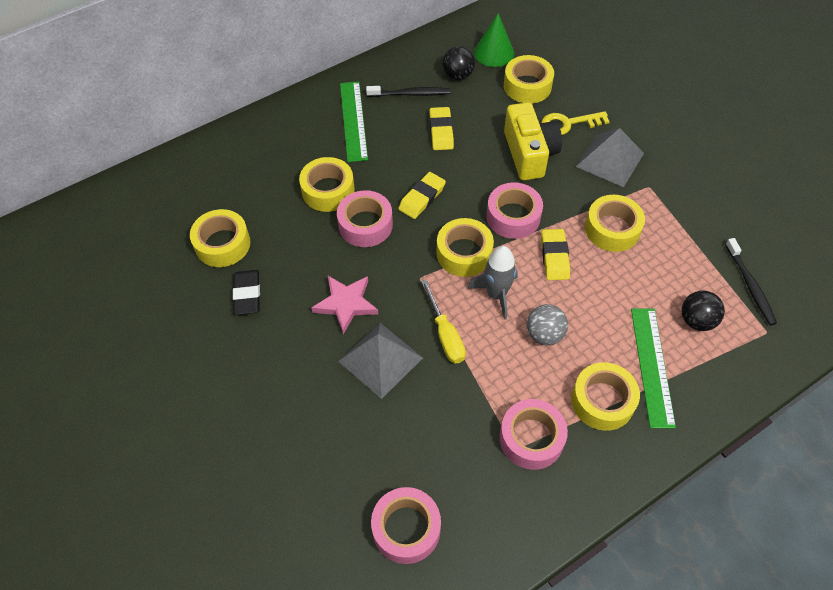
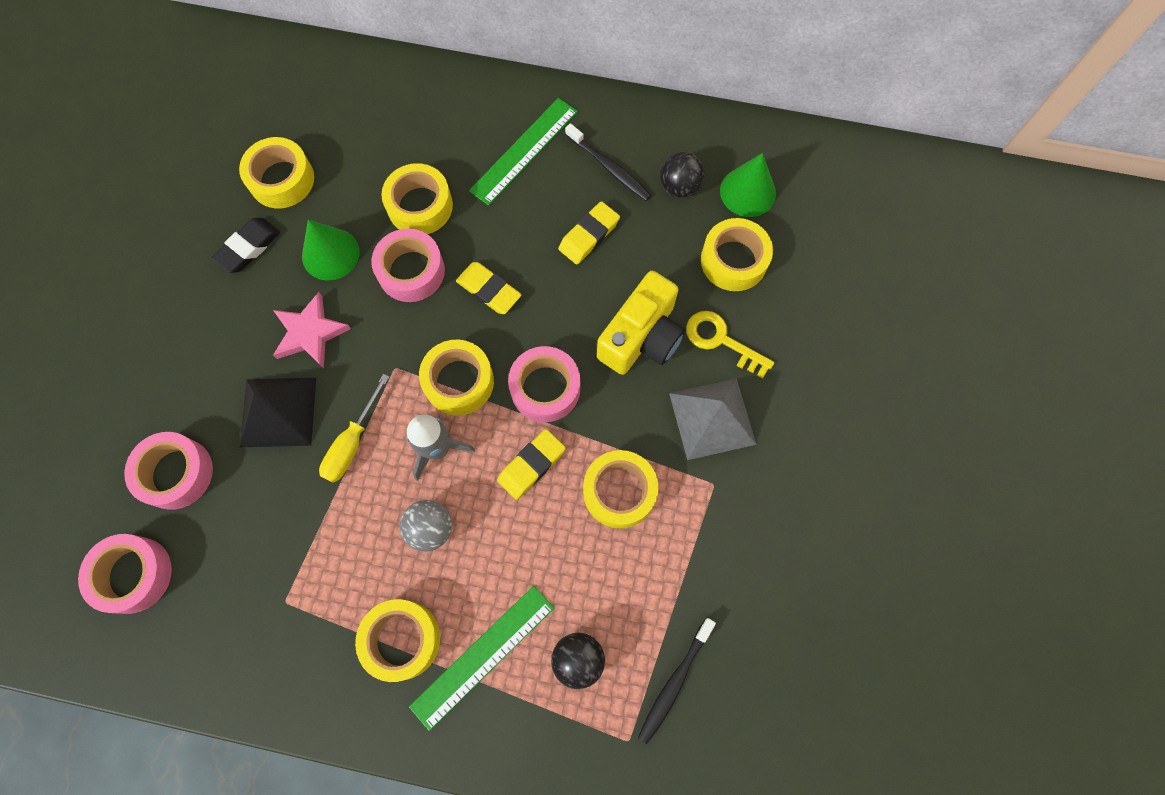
camera: 45 degrees right, 15 degrees up
grey pyramid [338,323,423,399] -> black pyramid [240,378,316,447]
yellow eraser [398,172,446,219] -> yellow eraser turned 45 degrees clockwise [456,262,522,314]
pink tape [499,399,568,470] -> pink tape moved to [124,432,213,510]
none -> green cone [302,220,360,280]

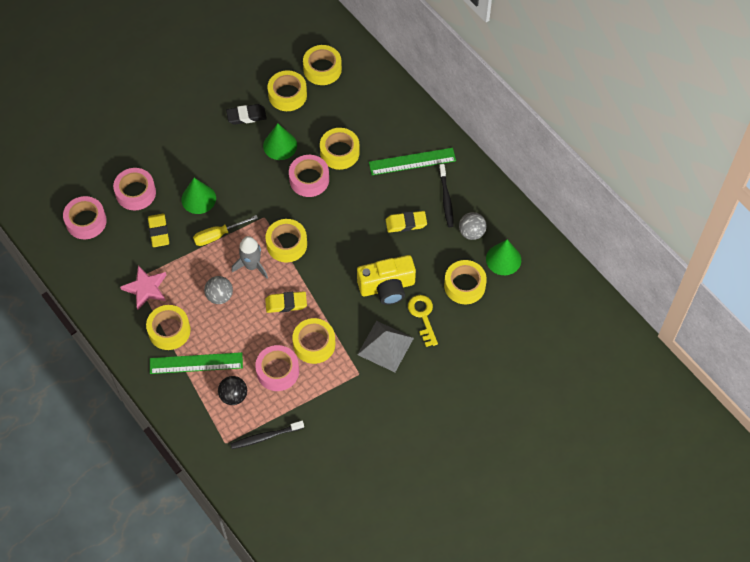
camera: 40 degrees right, 10 degrees down
black pyramid [240,378,316,447] -> green cone [181,178,216,214]
pink star [273,292,351,368] -> pink star moved to [120,265,166,310]
yellow eraser [456,262,522,314] -> yellow eraser moved to [148,214,169,247]
pink tape [508,346,580,422] -> pink tape moved to [255,345,299,391]
black ball [660,152,705,198] -> grey ball [459,212,487,240]
none -> yellow tape [303,45,342,85]

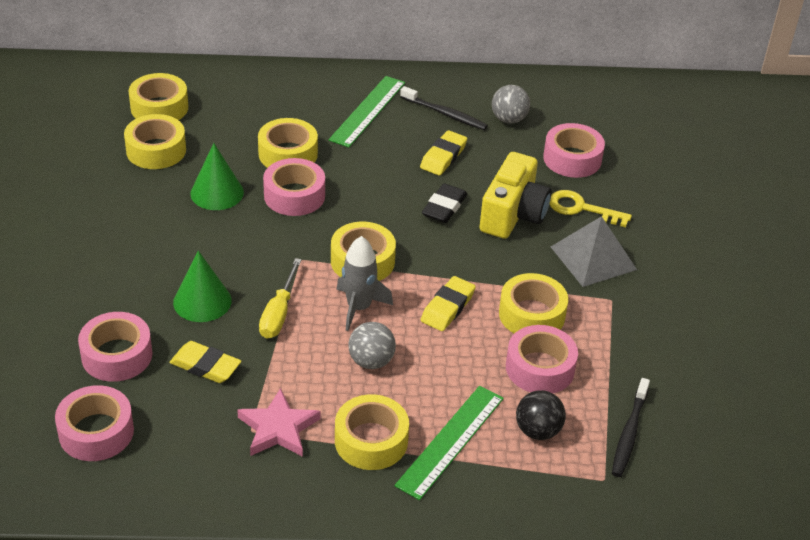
camera: 55 degrees left, 20 degrees down
black eraser [226,104,267,125] -> black eraser moved to [422,183,467,223]
yellow tape [444,260,487,304] -> pink tape [543,123,605,178]
green cone [486,239,521,275] -> none

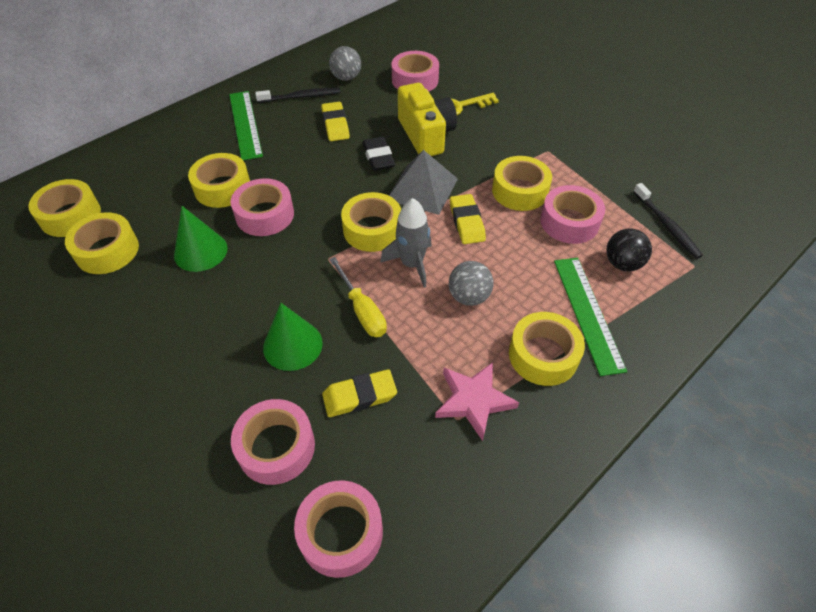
camera: 40 degrees left, 10 degrees up
grey pyramid [551,216,637,287] -> grey pyramid moved to [389,150,458,215]

